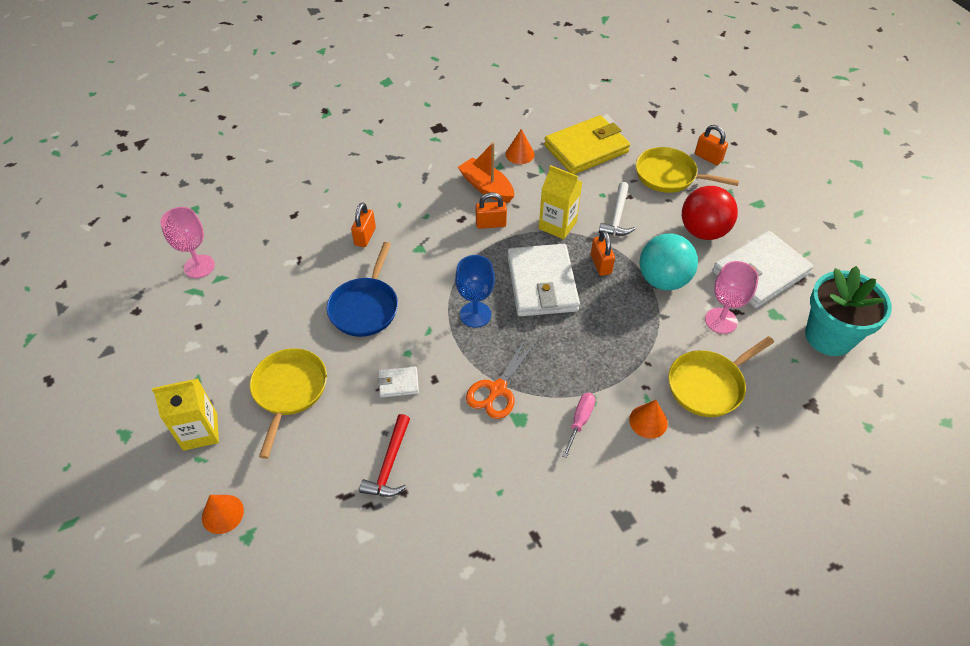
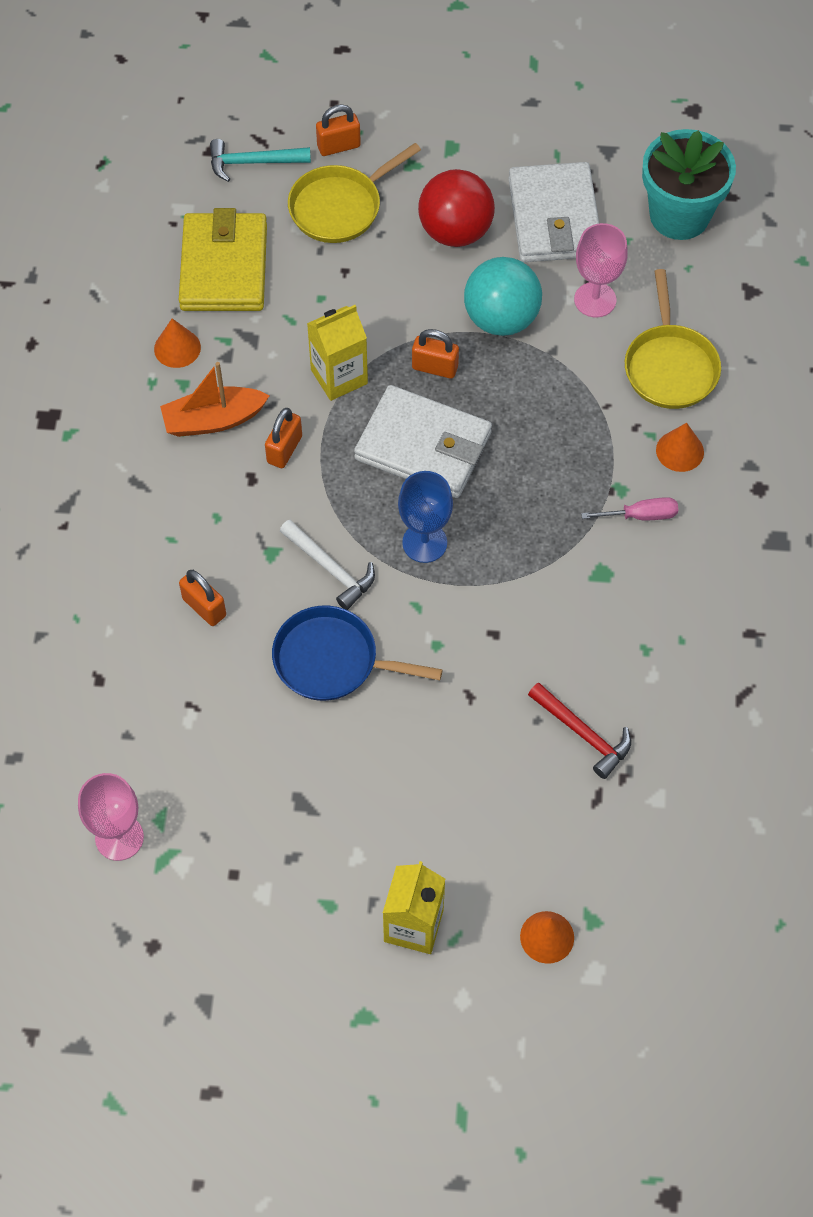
camera: 60 degrees left, 10 degrees up
yellow pan [250,348,327,459] -> none
blue pan [327,242,398,337] -> blue pan turned 150 degrees clockwise [272,605,443,701]
white wallet [377,367,419,398] -> none
orange scissors [466,337,537,419] -> none
pink screwdriver [562,393,596,458] -> pink screwdriver turned 120 degrees clockwise [581,497,678,520]
white hammer [599,182,635,236] -> white hammer moved to [280,520,375,610]
none -> turquoise hammer [210,139,311,182]

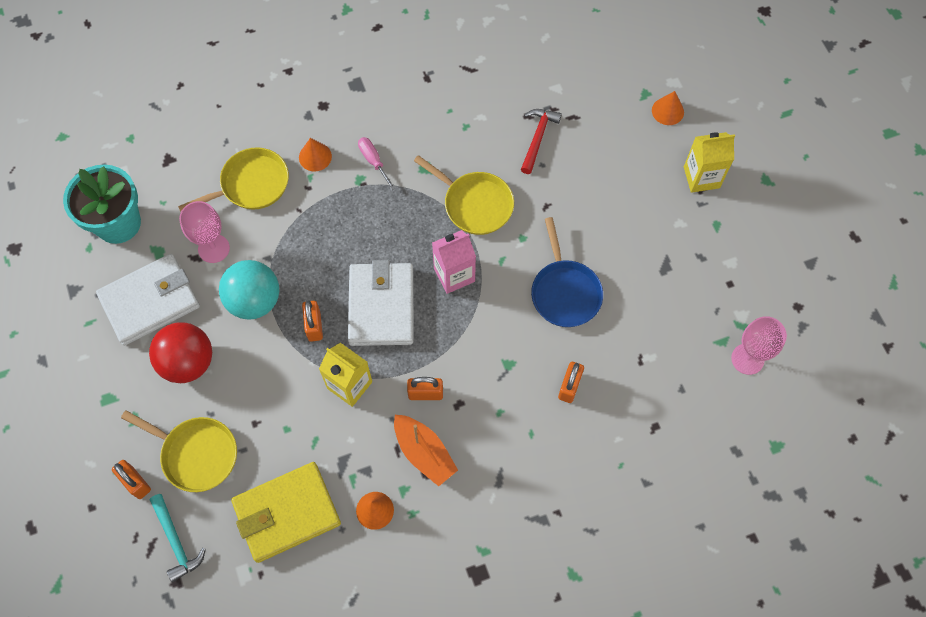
camera: 115 degrees left, 5 degrees up
white hammer [280,520,375,610] -> none
blue goblet [398,471,453,563] -> pink carton [432,230,476,294]
none -> yellow pan [414,155,514,235]

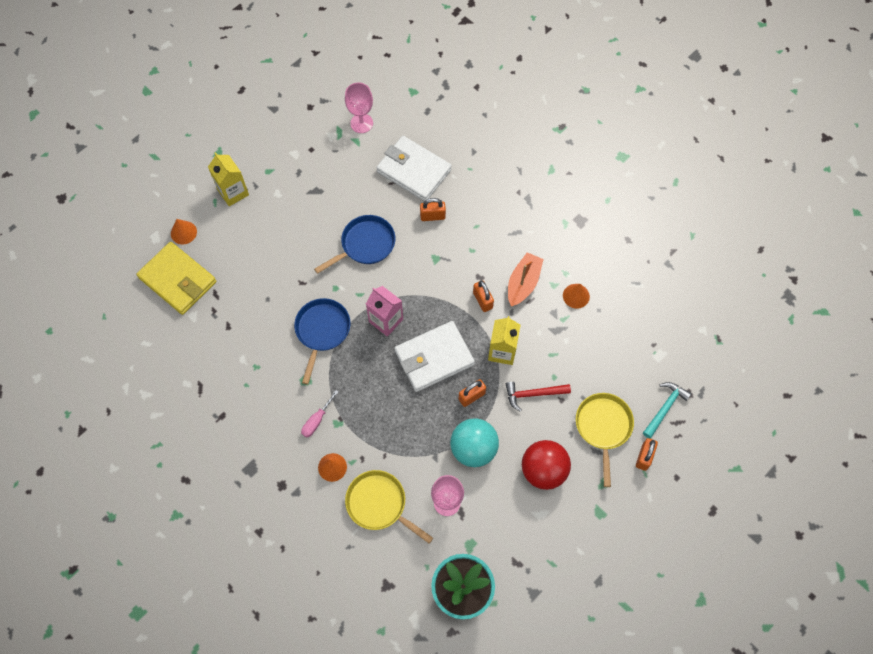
camera: 115 degrees left, 0 degrees up
white wallet [96,254,200,345] -> white wallet moved to [376,136,452,201]
yellow wallet [231,462,341,563] -> yellow wallet moved to [137,242,216,315]
yellow pan [414,155,514,235] -> blue pan [294,298,350,384]
red hammer [521,109,562,174] -> red hammer moved to [506,382,571,412]

